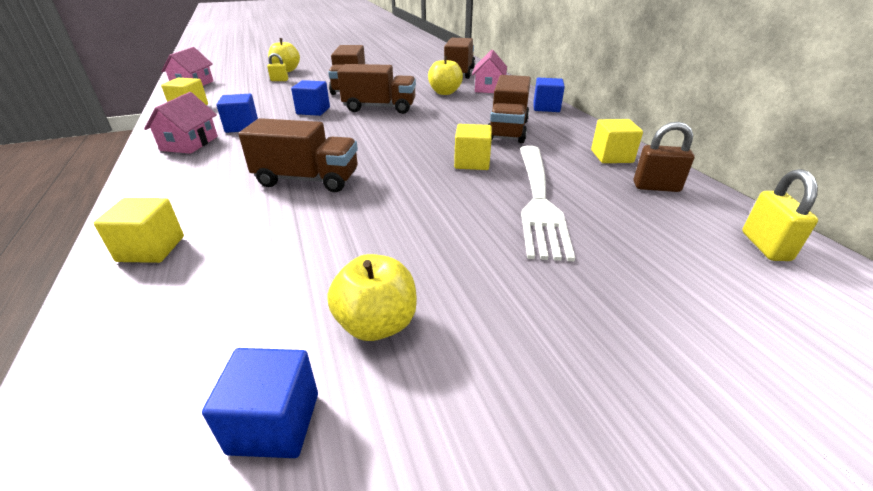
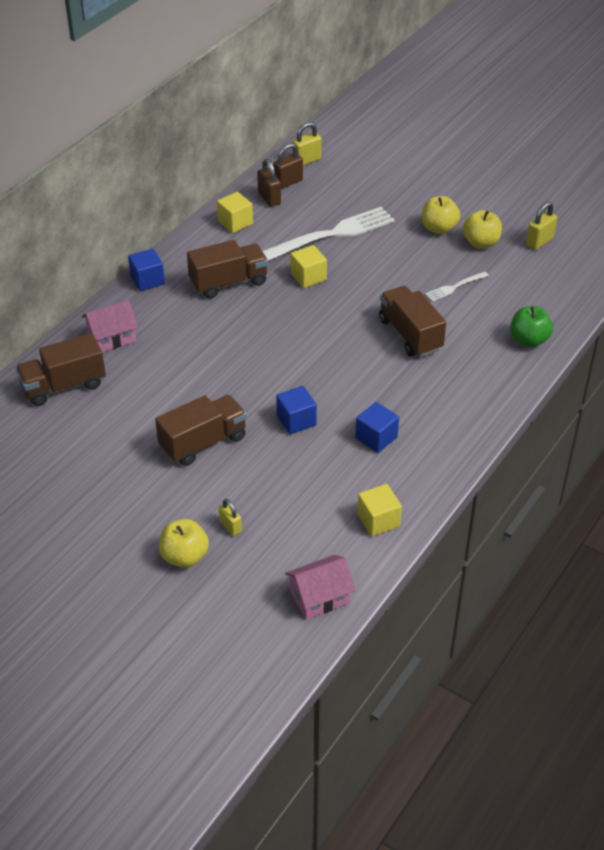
camera: 125 degrees left, 10 degrees up
yellow cube [94,198,184,263] -> green apple [510,306,553,347]
pink house [144,92,218,154] -> none
blue cube [202,348,318,458] -> yellow padlock [526,202,557,250]
brown truck [337,64,416,114] -> none
yellow apple [428,56,463,95] -> yellow apple moved to [422,196,460,234]
none -> brown padlock [273,143,303,189]
none -> white fork [425,272,489,301]

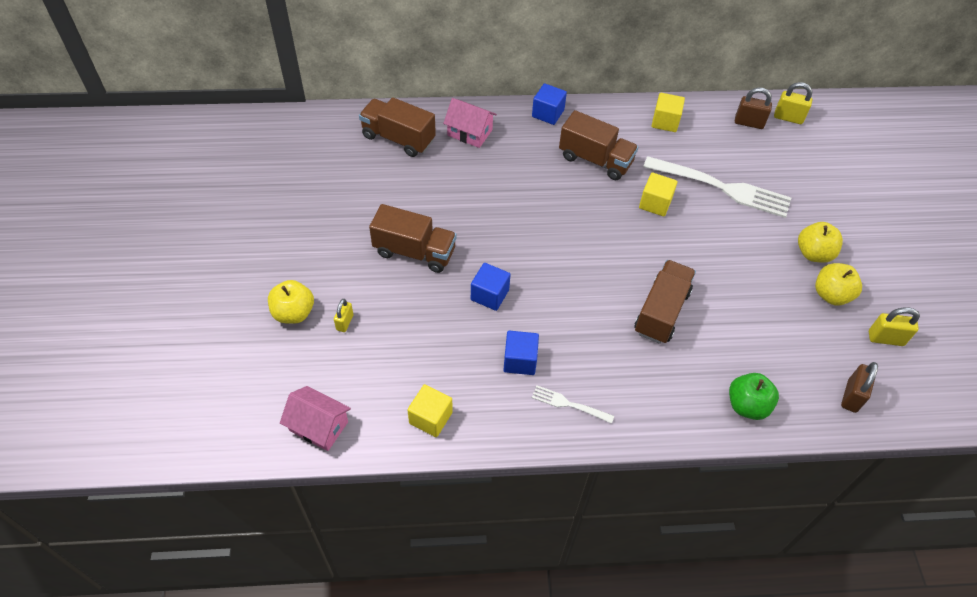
camera: 50 degrees right, 10 degrees up
brown padlock [257,159,281,207] -> brown padlock moved to [841,362,878,413]
white fork [425,272,489,301] -> white fork moved to [532,385,614,424]

